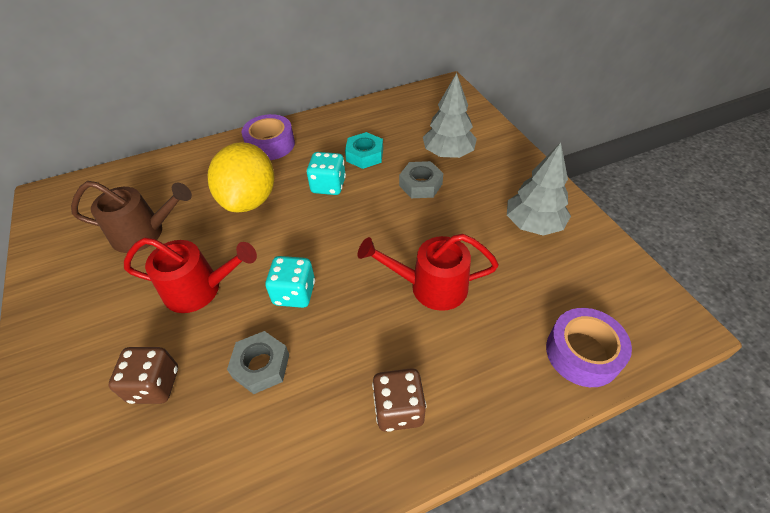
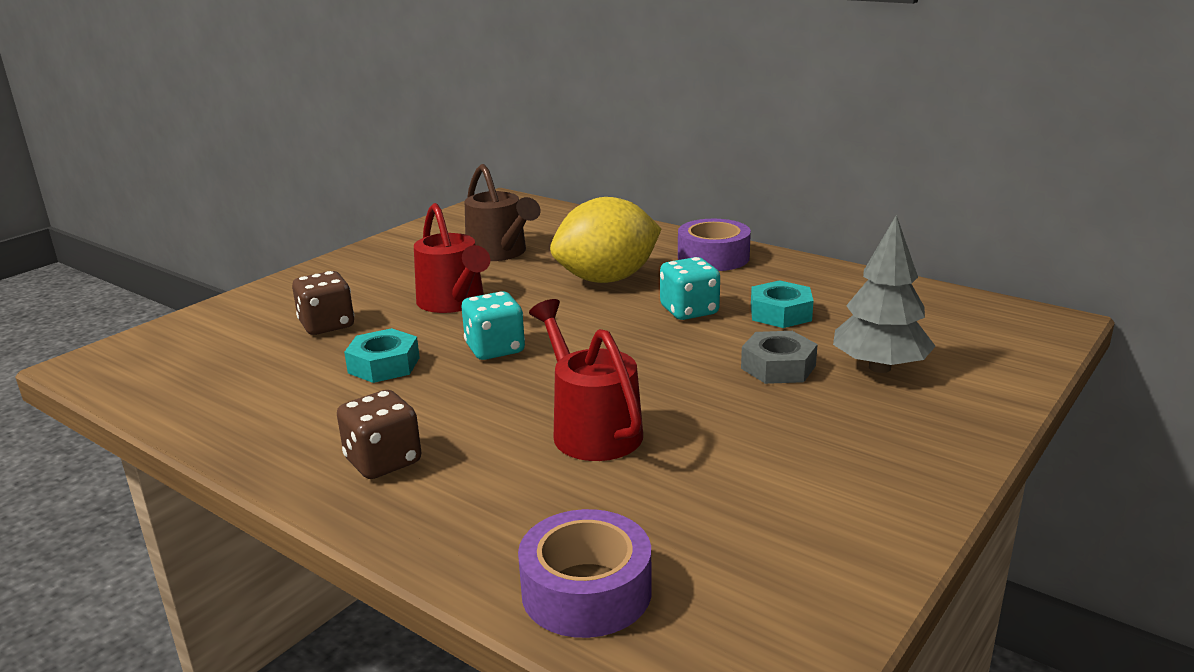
camera: 60 degrees right, 25 degrees down
grey nut [227,331,289,394] -> turquoise nut [344,328,420,383]
grey tree [507,143,571,236] -> none

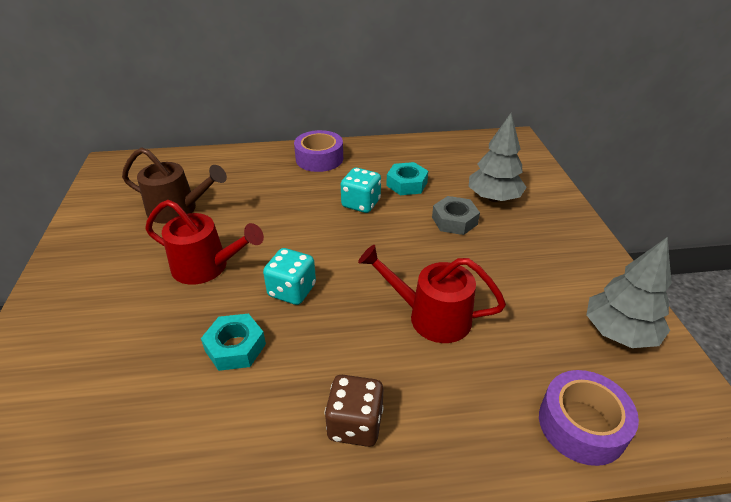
camera: 45 degrees left, 15 degrees up
brown dice [292,271,354,335] -> none
yellow lemon [550,197,662,283] -> none
none -> grey tree [586,237,672,348]

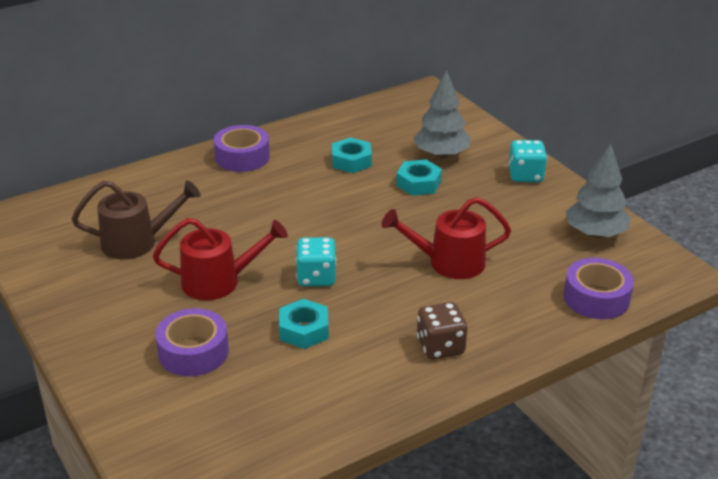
camera: 25 degrees left, 5 degrees down
turquoise dice [341,168,381,213] -> turquoise dice moved to [508,140,547,182]
grey nut [432,196,480,235] -> turquoise nut [396,160,442,196]
none -> purple tape [155,308,229,376]

